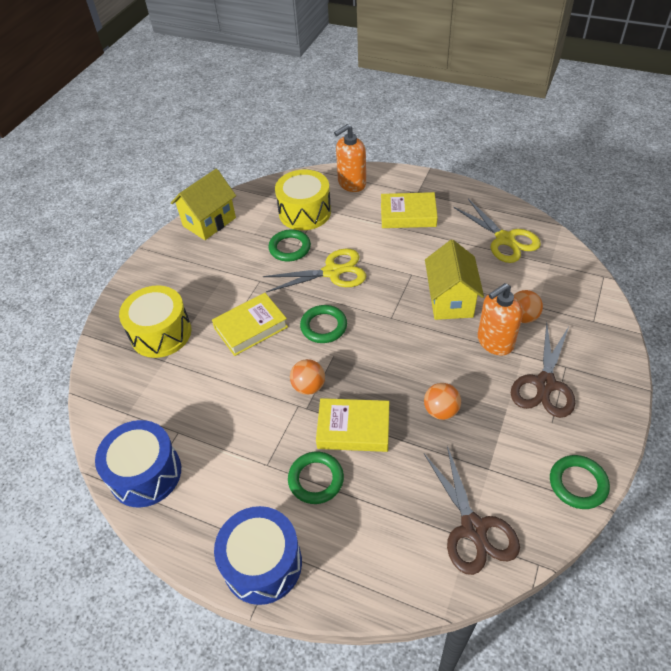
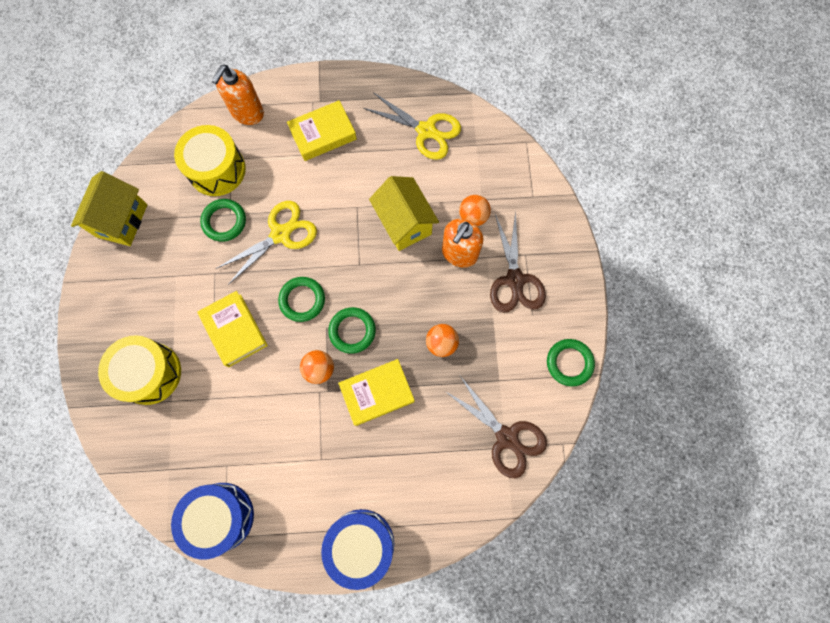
camera: 30 degrees left, 25 degrees up
yellow book [212,293,288,356] -> yellow book turned 60 degrees counterclockwise [197,291,268,367]
green ring [288,452,344,504] -> green ring moved to [328,307,376,354]

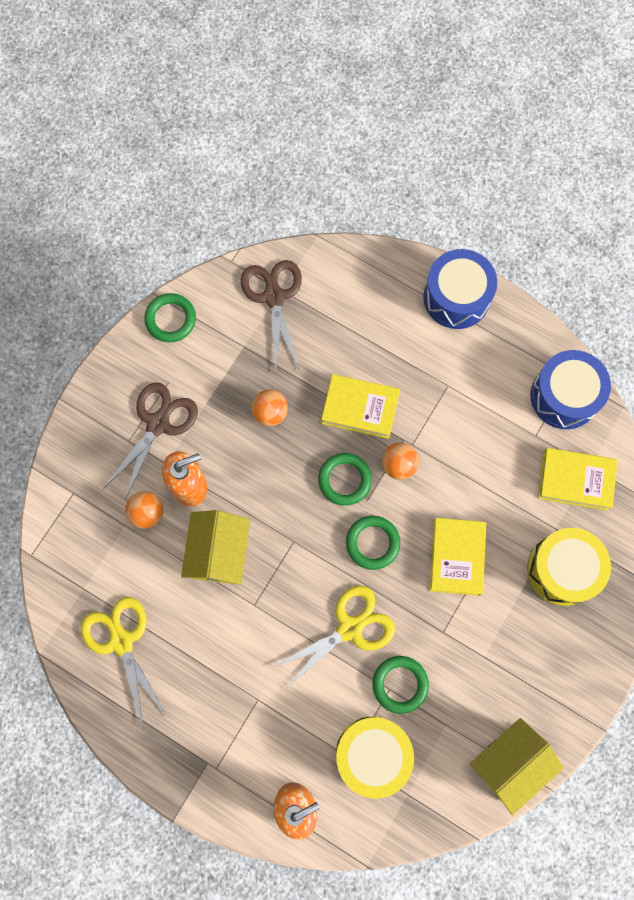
camera: 145 degrees left, 0 degrees up
yellow scissors [216,201,317,285] -> yellow scissors turned 150 degrees clockwise [271,585,395,688]
yellow book [287,100,357,161] -> yellow book moved to [538,448,618,511]

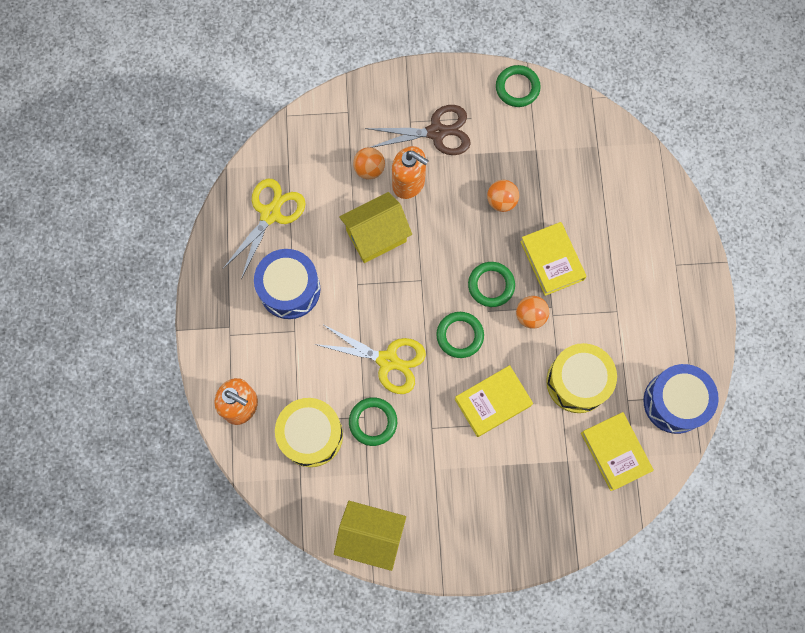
camera: 55 degrees right, 0 degrees up
brown scissors [240,260,302,371] -> none
blue drum [423,249,497,329] -> blue drum moved to [254,249,321,319]
yellow drum [527,528,611,606] -> yellow drum moved to [546,343,617,413]

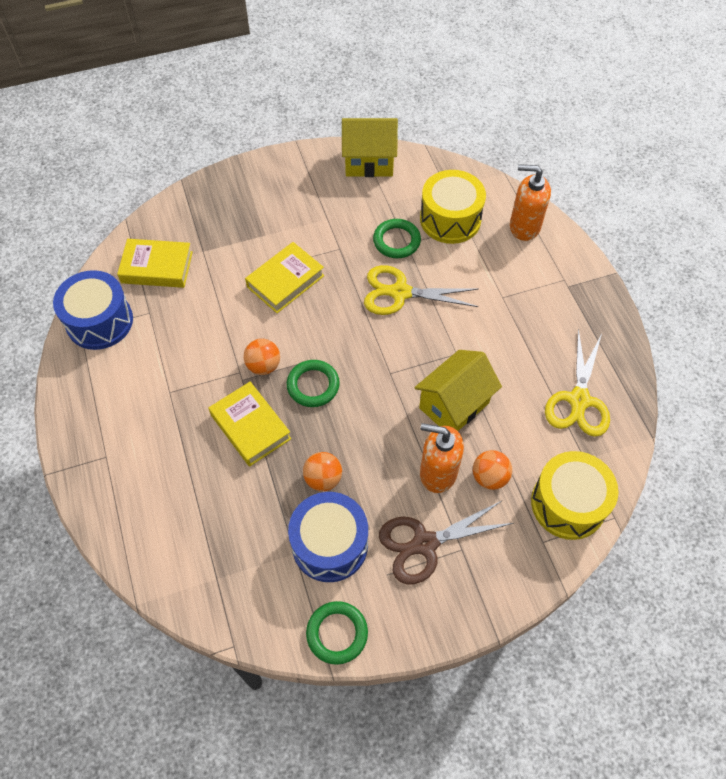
camera: 165 degrees right, 15 degrees down
blue drum [254,249,321,319] -> blue drum moved to [288,492,368,582]
green ring [436,312,484,358] -> none
yellow drum [546,343,617,413] -> yellow drum moved to [531,451,618,540]
yellow book [581,412,654,491] -> yellow book turned 45 degrees counterclockwise [117,239,193,288]

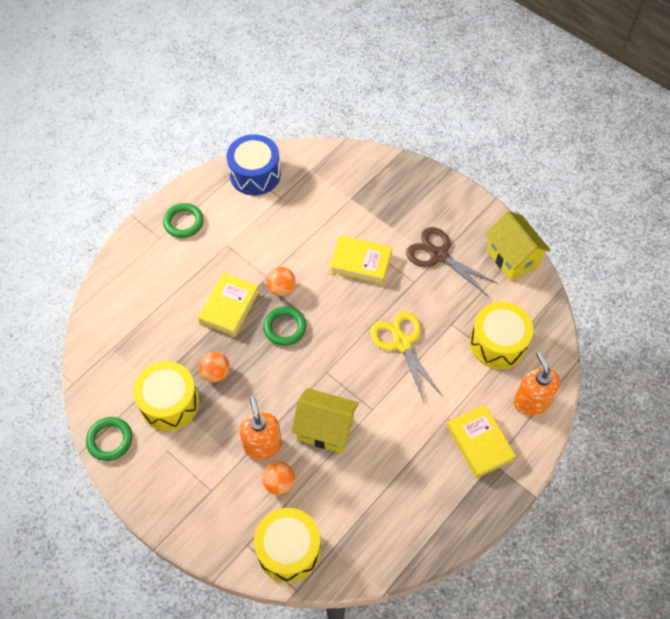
camera: 60 degrees right, 0 degrees up
yellow book [117,239,193,288] -> yellow book moved to [447,405,516,478]
blue drum [288,492,368,582] -> yellow drum [133,361,199,431]
green ring [373,219,421,258] -> green ring moved to [163,203,204,238]
brown scissors [379,501,514,584] -> brown scissors moved to [406,227,499,296]
yellow scissors [545,329,610,437] -> none

